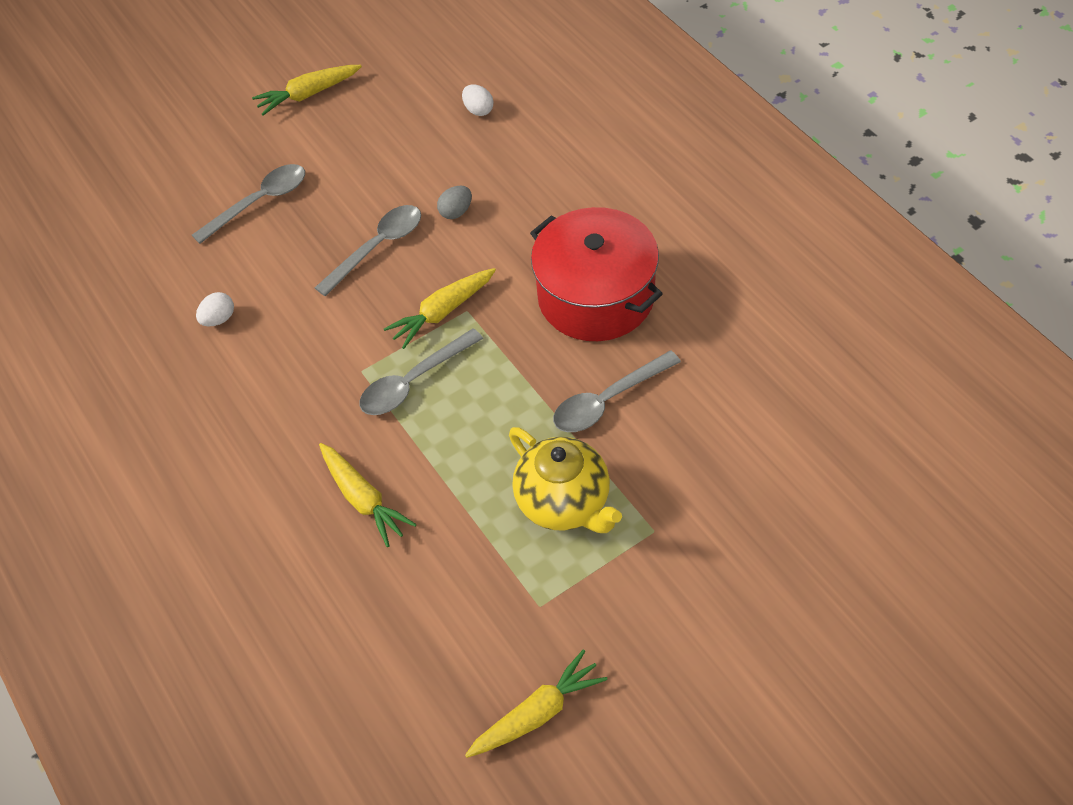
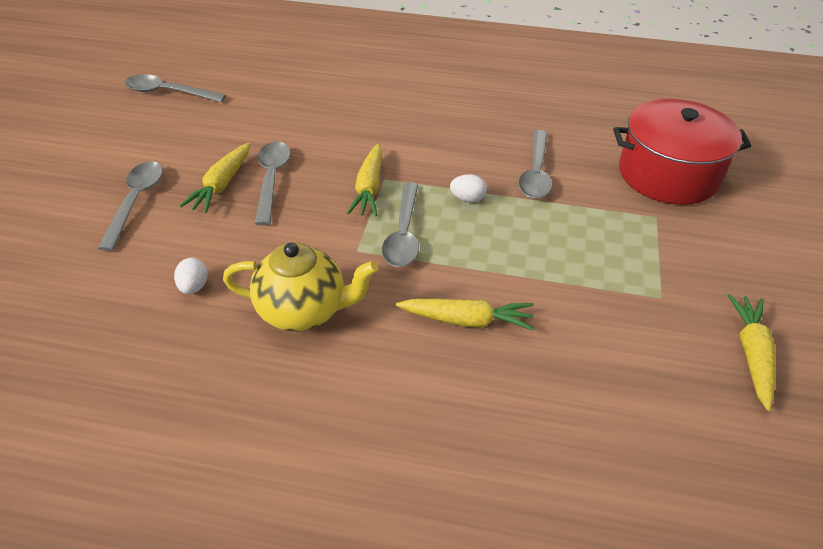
camera: 50 degrees left, 10 degrees down
yellow carrot [252,65,362,116] -> yellow carrot moved to [180,142,251,213]
grey egg [437,186,472,219] -> none
white egg [462,84,493,116] -> white egg moved to [450,174,487,202]
yellow teapot [509,427,622,533] -> yellow teapot moved to [223,242,378,332]
red pot [530,207,663,341] -> red pot moved to [613,99,752,205]
none -> grey spoon [125,74,226,102]

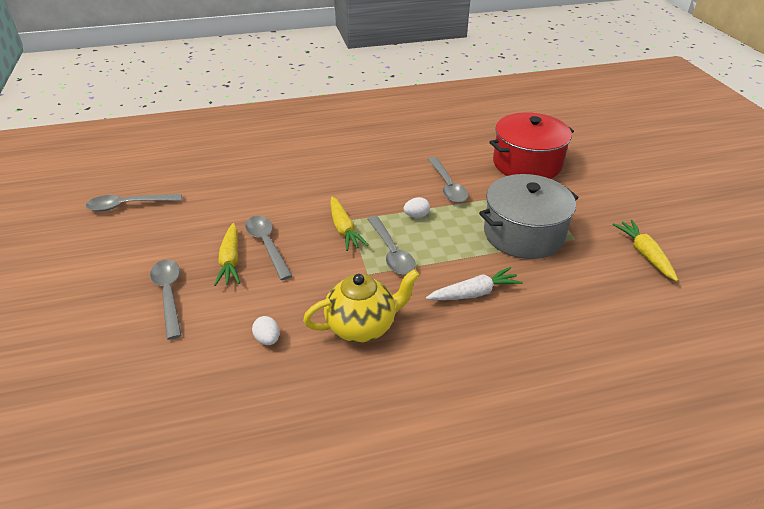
camera: 25 degrees left, 5 degrees down
yellow carrot [396,299,534,331] -> white carrot [426,267,523,300]
none -> grey pot [479,174,579,259]

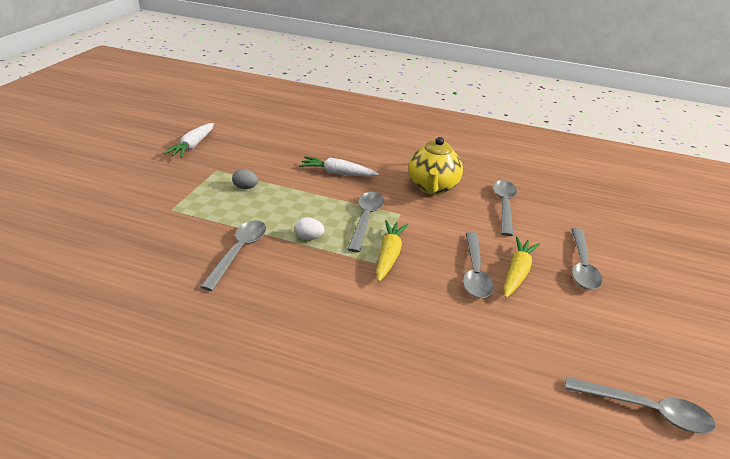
camera: 150 degrees left, 5 degrees down
white egg [252,316,280,345] -> grey spoon [493,180,517,236]
yellow teapot [303,269,420,343] -> yellow teapot turned 90 degrees counterclockwise [408,137,463,195]
grey pot [479,174,579,259] -> grey egg [232,169,258,189]
red pot [489,112,574,179] -> none
yellow carrot [613,220,678,281] -> white carrot [164,123,214,158]

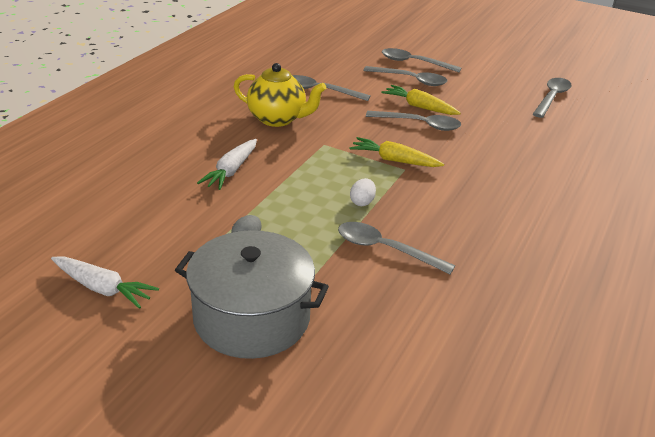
camera: 80 degrees left, 0 degrees up
grey spoon [347,192,384,252] -> grey spoon moved to [382,48,461,72]
none -> grey pot [175,230,329,359]

